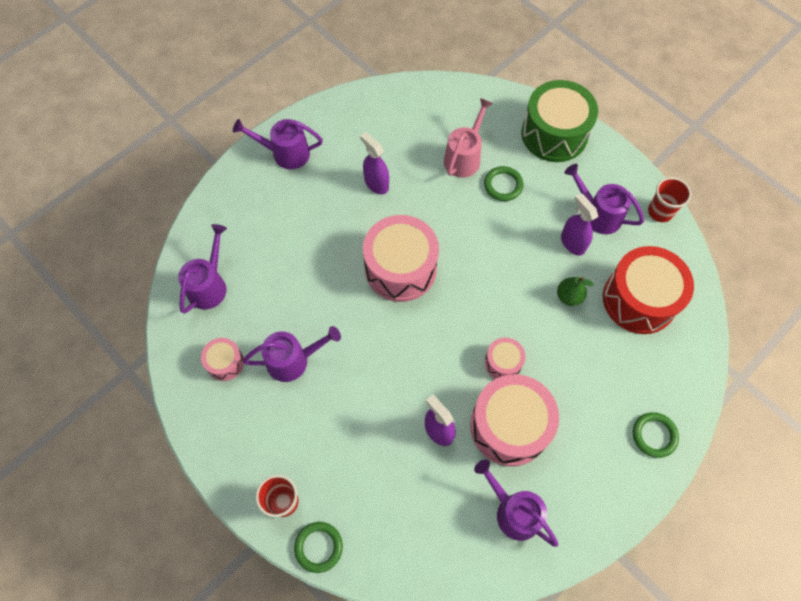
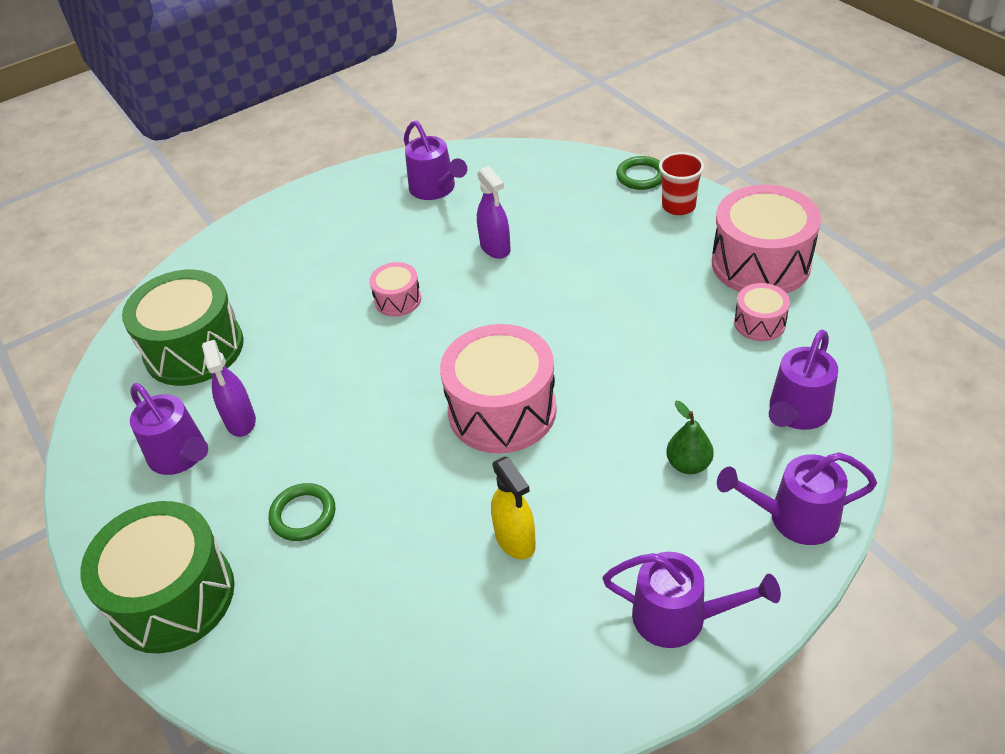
camera: 165 degrees left, 20 degrees down
purple watering can [243,326,341,382] -> purple watering can moved to [717,452,877,545]
purple spray bottle [360,132,389,194] -> yellow spray bottle [491,457,536,559]
pink watering can [444,98,493,178] -> none
pink drum [470,374,559,466] -> pink drum moved to [712,185,821,293]
green pear [557,277,594,306] -> green pear moved to [666,401,714,474]
red drum [603,246,694,334] -> green drum [122,270,244,386]
green ring [633,412,679,458] -> none
red cup [648,177,691,222] -> none

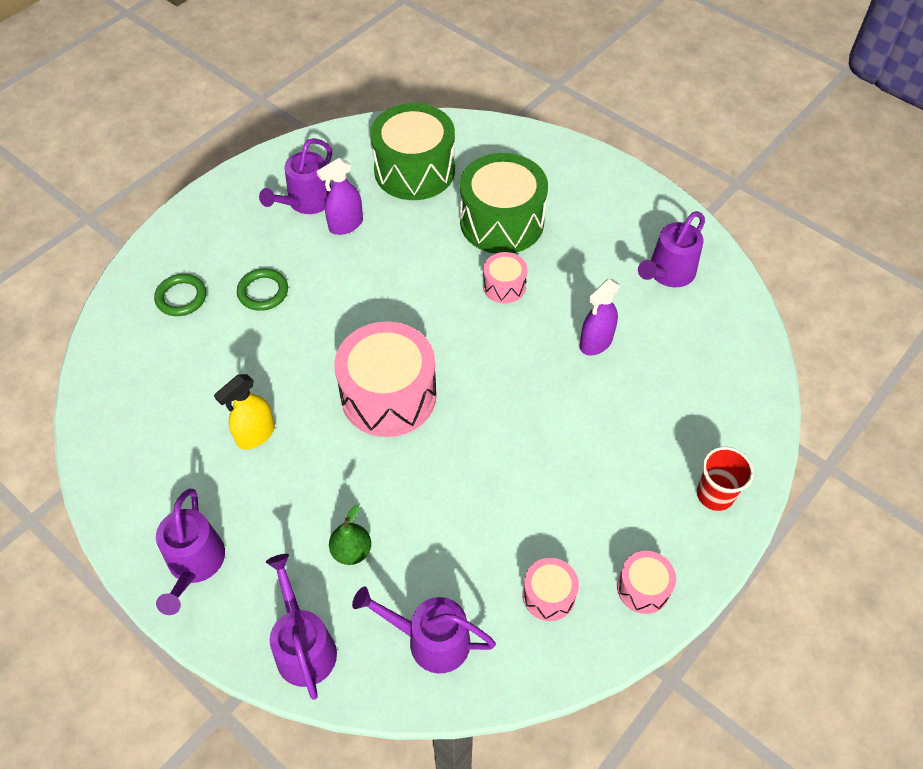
camera: 70 degrees right, 10 degrees up
green drum [80,501,235,654] -> green drum moved to [460,153,548,254]
green ring [616,156,662,190] -> green ring moved to [154,274,206,316]
pink drum [712,185,821,293] -> pink drum [617,551,676,614], size x0.49

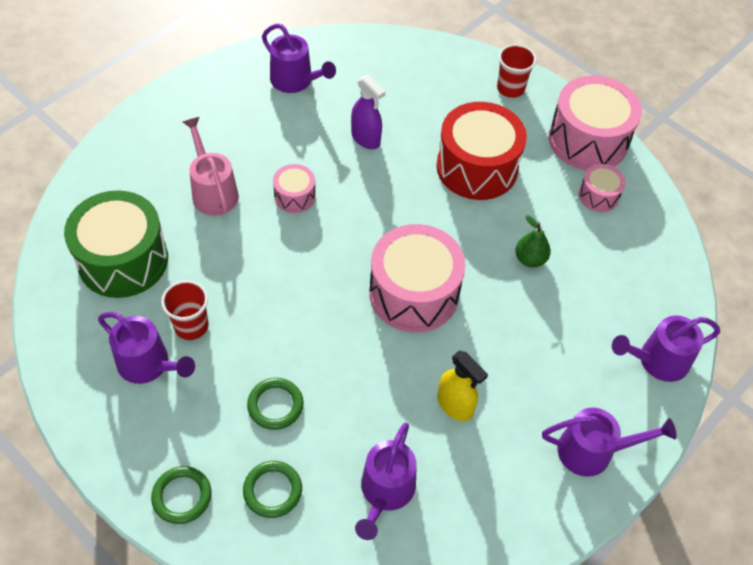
camera: 90 degrees left, 0 degrees up
purple spray bottle [317,158,363,235] -> red cup [161,280,209,340]
green pear [329,505,371,565] -> green pear moved to [515,215,551,267]
purple watering can [352,586,496,674] -> purple watering can moved to [355,423,416,540]
green drum [460,153,548,254] -> pink watering can [183,117,239,216]
pink drum [617,551,676,614] -> pink drum [549,76,642,170], size x2.05
none -> green ring [151,466,211,524]
none -> red drum [436,102,527,200]

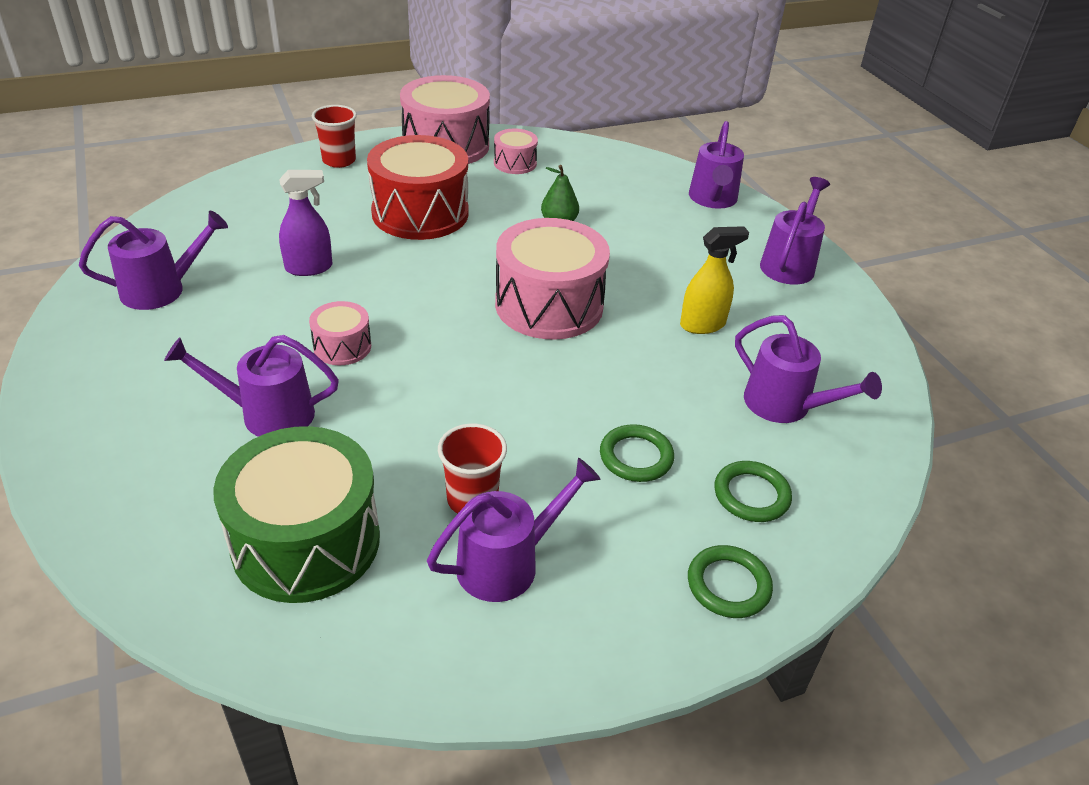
camera: 65 degrees left, 15 degrees down
pink watering can [183,117,239,216] -> purple watering can [164,335,339,437]

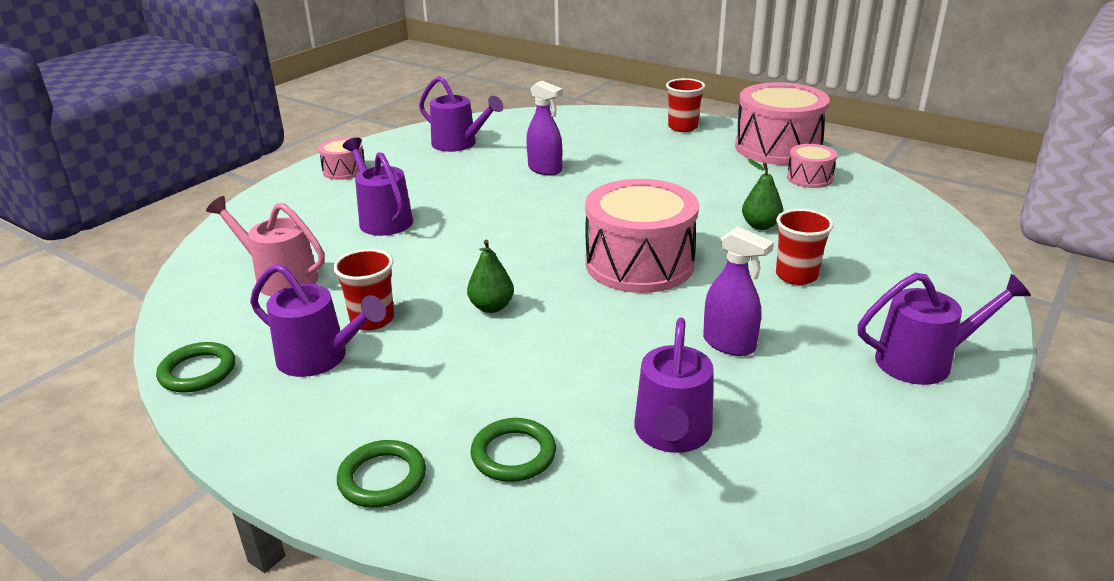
camera: 60 degrees right, 10 degrees down
green drum [213,426,380,603] -> pink watering can [206,196,325,296]
pink drum [309,301,371,365] -> pink drum moved to [318,138,365,180]
red drum [367,135,469,240] -> none
green ring [600,424,674,482] -> green ring moved to [156,342,235,393]
yellow spray bottle [680,226,749,334] -> purple spray bottle [703,227,774,356]
purple watering can [689,121,744,209] -> none
none -> green pear [467,240,514,313]
none -> red cup [776,209,834,285]

